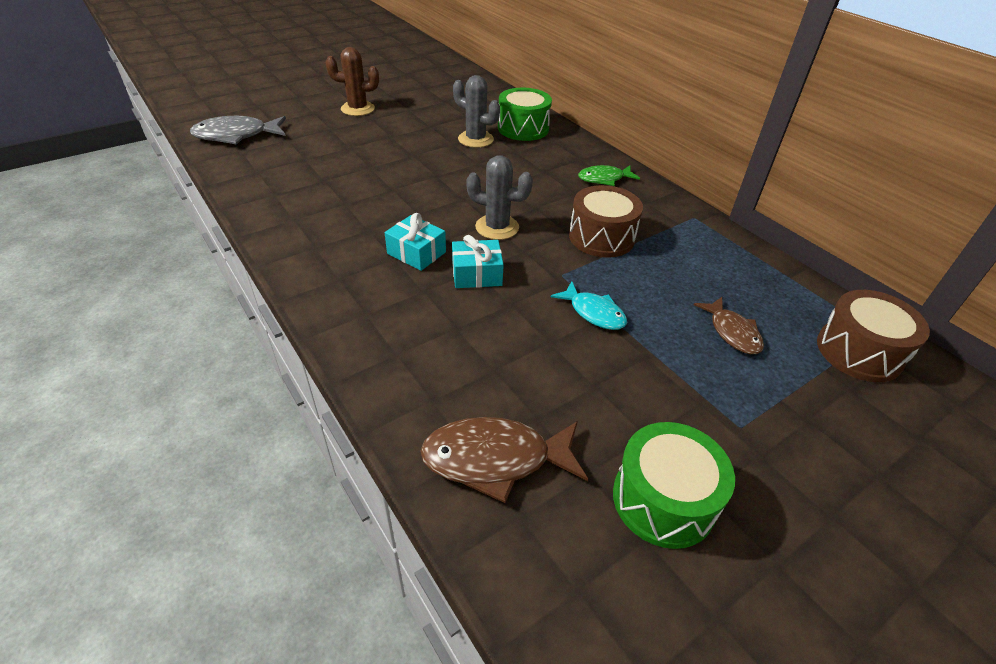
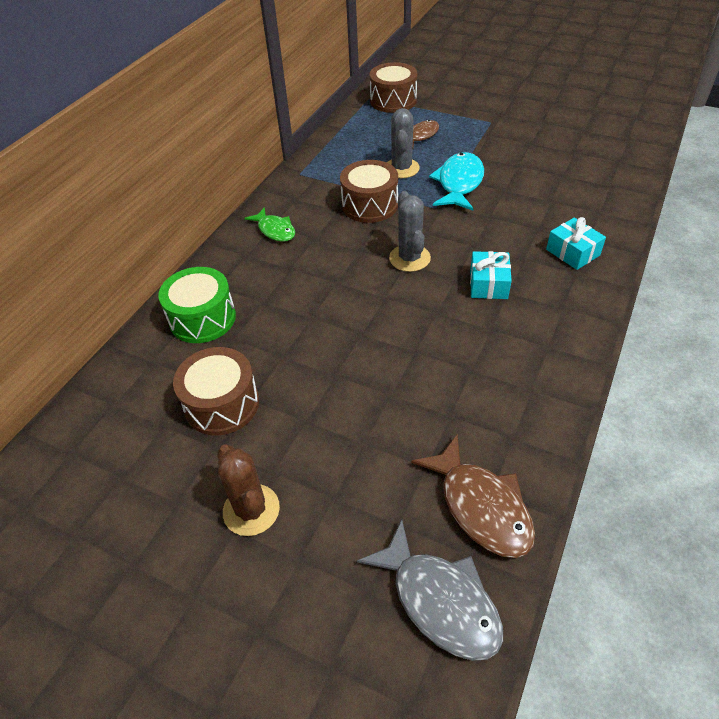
camera: 115 degrees left, 5 degrees up
brown fish [420,417,588,503] -> brown fish moved to [411,434,535,558]
turquoise gift [452,235,504,288] -> turquoise gift moved to [546,217,606,270]
grey cactus [453,75,500,148] -> grey cactus moved to [387,108,420,178]
turquoise fish [551,281,627,330] -> turquoise fish [429,152,484,211], size x1.59
green drum [613,422,735,549] -> none
none -> brown drum [173,347,259,435]

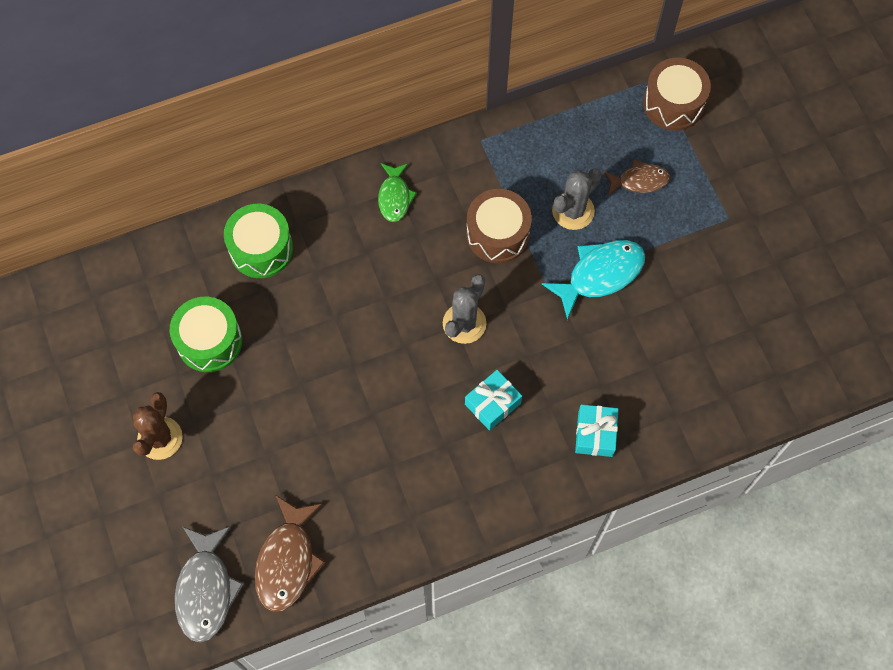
camera: 40 degrees right, 20 degrees up
brown drum [173,347,259,435] -> green drum [170,297,242,372]

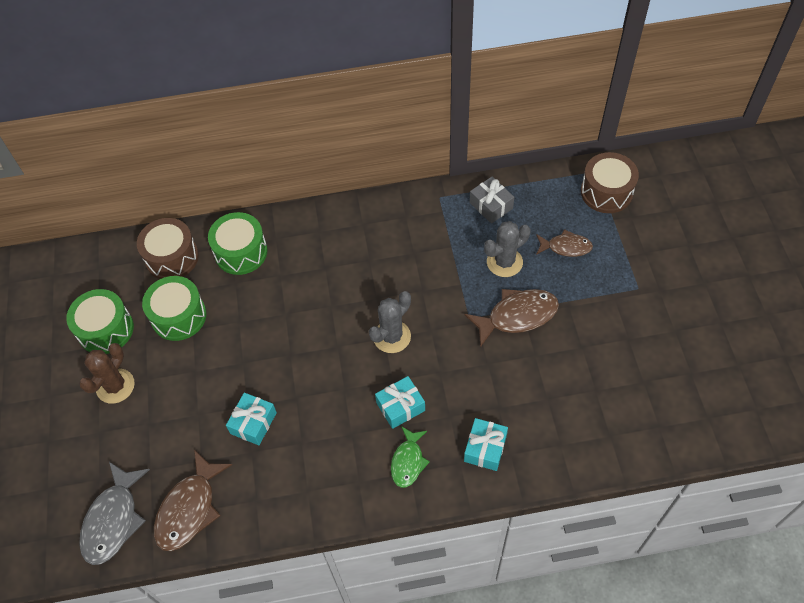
camera: 15 degrees right, 10 degrees down
green fish [378,163,417,222] -> green fish moved to [391,426,430,488]
brown drum [466,189,532,263] -> brown drum moved to [137,218,199,279]
turquoise fish [542,240,645,320] -> brown fish [465,289,559,348]
none -> green drum [66,289,134,354]
none -> turquoise gift [226,393,277,445]
none -> grey gift [470,177,514,224]

